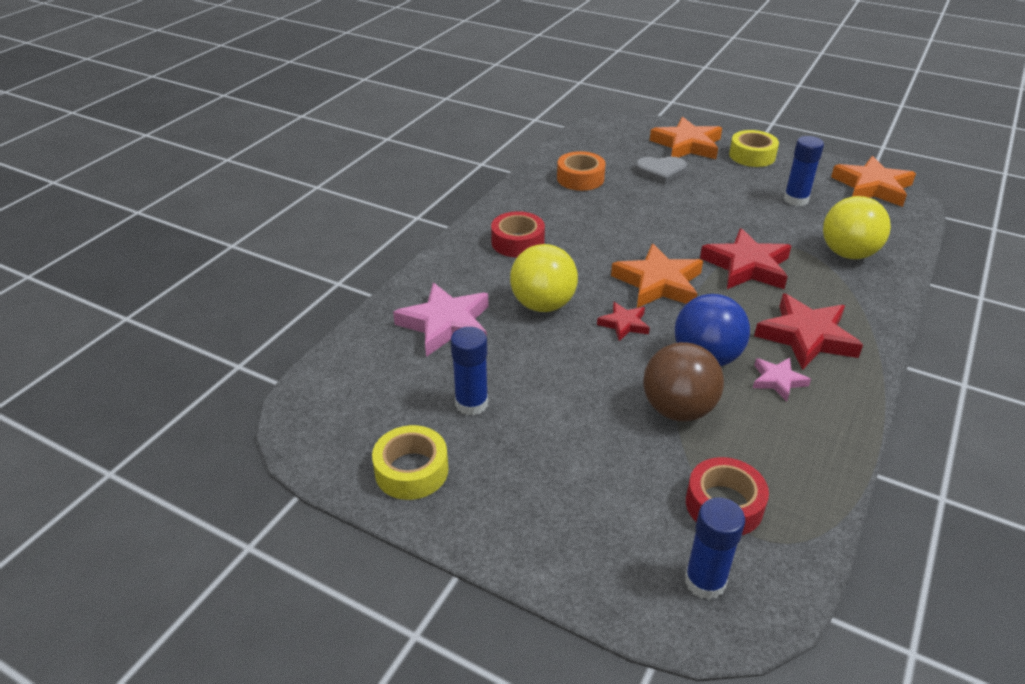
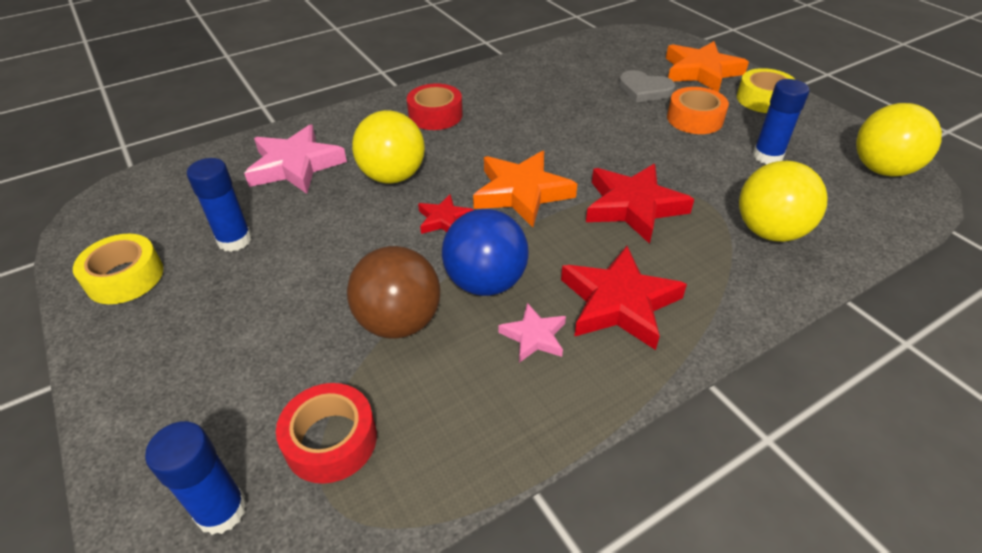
camera: 30 degrees right, 5 degrees up
orange tape [557,151,606,191] -> orange tape moved to [667,87,729,134]
orange star [831,156,916,207] -> yellow ball [856,103,942,177]

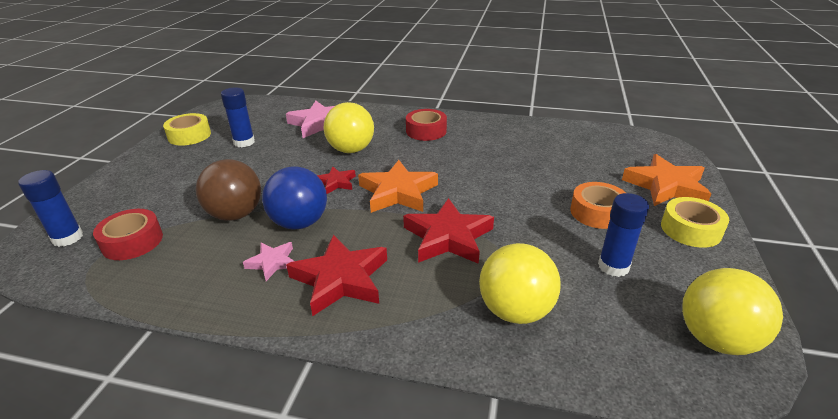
camera: 45 degrees right, 10 degrees down
grey heart [619,70,676,102] -> none

